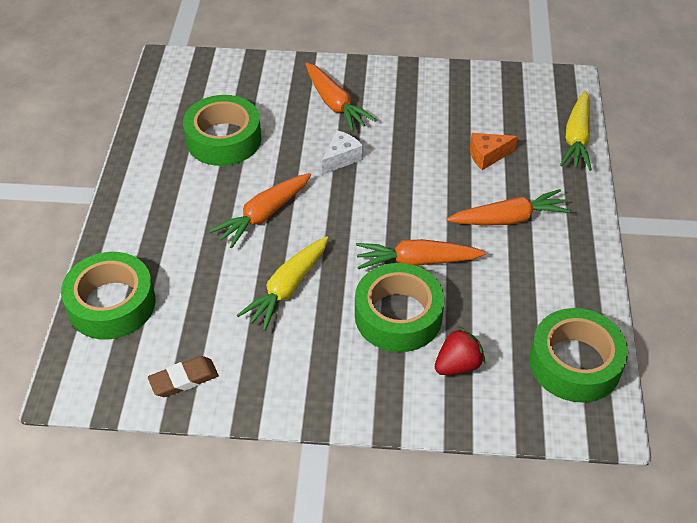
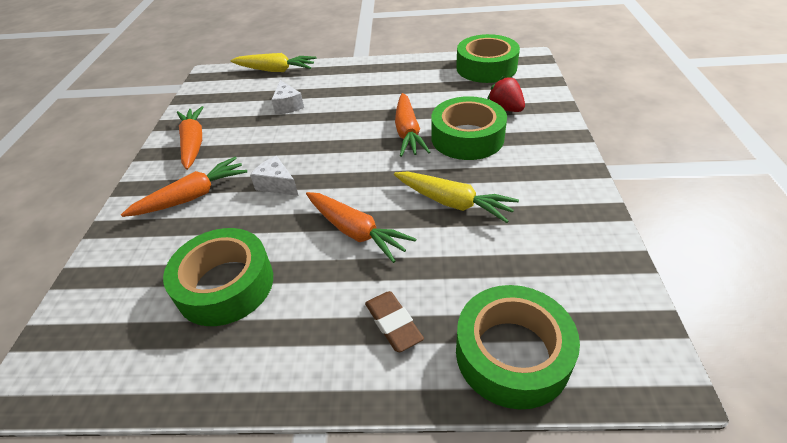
camera: 90 degrees left, 5 degrees down
brown eraser [148,356,219,397] -> brown eraser moved to [365,291,424,352]
orange carrot [447,189,571,225] -> orange carrot moved to [177,106,204,170]
orange cheese [470,133,518,170] -> white cheese [271,80,304,114]

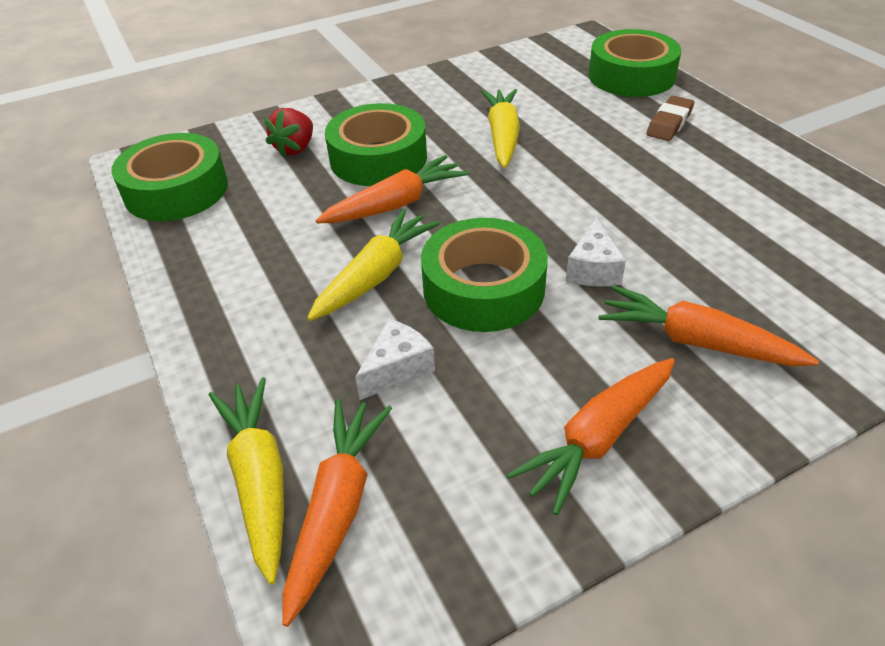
camera: 120 degrees left, 0 degrees up
green tape [163,228,273,326] -> green tape moved to [421,218,548,332]
orange carrot [306,192,416,263] -> orange carrot moved to [282,399,392,627]
none -> yellow carrot [307,209,440,321]

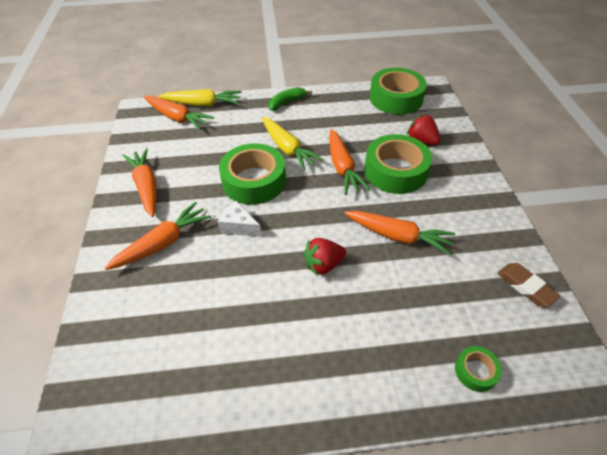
camera: 110 degrees right, 5 degrees up
white cheese [355,319,435,400] -> none
yellow carrot [481,89,520,168] -> orange carrot [344,211,455,255]
green tape [588,29,681,97] -> green tape [455,346,502,392], size x0.46
brown eraser [646,96,694,141] -> brown eraser moved to [498,263,561,307]
none -> green banana [268,87,312,111]
none -> red strawberry [304,238,346,276]

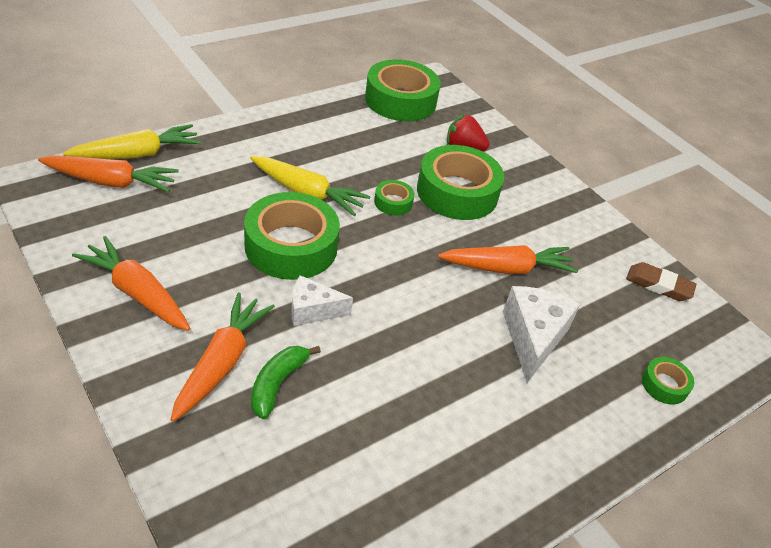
camera: 35 degrees left, 5 degrees down
green banana [268,87,312,111] -> green banana moved to [251,346,321,419]
red strawberry [304,238,346,276] -> none
orange carrot [329,129,371,195] -> green tape [374,180,414,216]
none -> white cheese [503,286,580,383]

